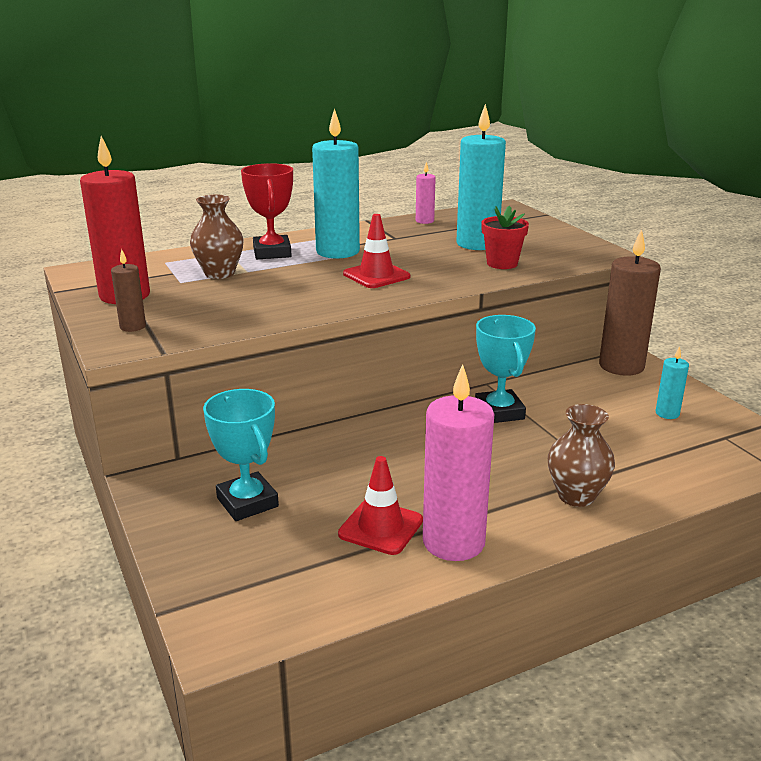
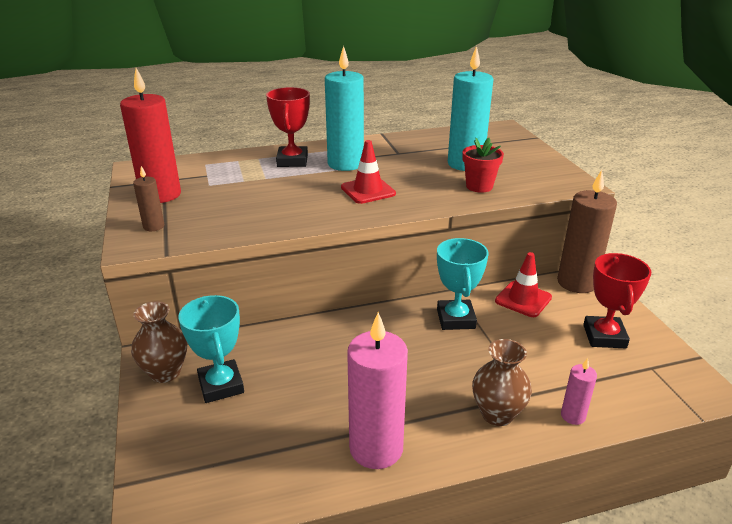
camera: 10 degrees right, 5 degrees up
brown vase [190,195,244,279] -> brown vase moved to [131,301,187,383]
red traffic cone [338,456,423,555] -> red traffic cone moved to [495,252,552,317]
pink candle [416,162,436,224] -> pink candle moved to [561,358,597,425]
turquoise candle [656,346,689,419] -> red trophy [583,253,651,348]

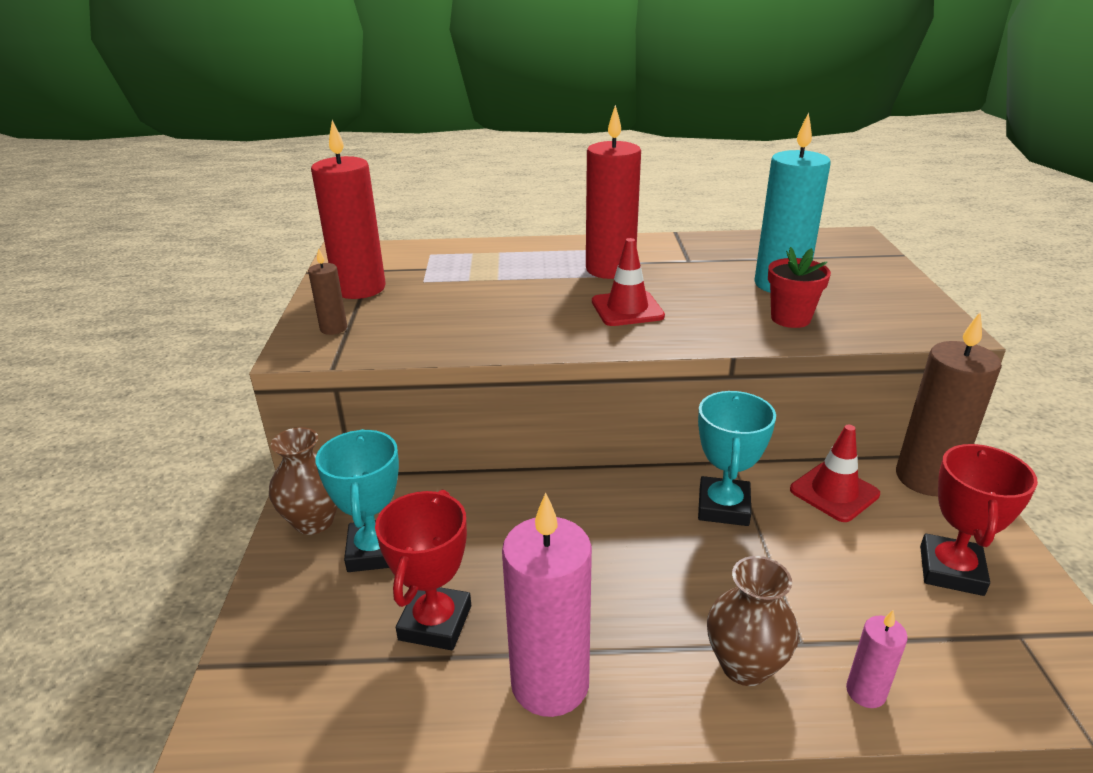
camera: 15 degrees right, 0 degrees up
red trophy [266,87,310,167] -> red trophy moved to [375,490,471,650]
turquoise candle [325,45,364,171] -> red candle [586,105,641,279]

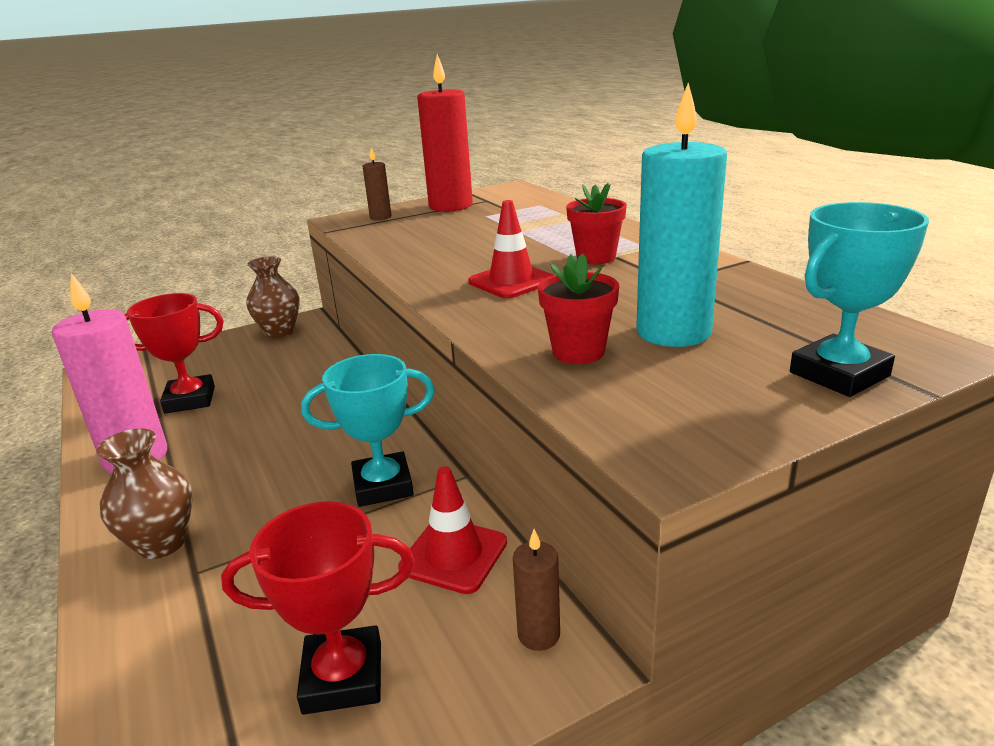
camera: 65 degrees right, 5 degrees down
turquoise trophy [316,429,399,572] -> turquoise trophy moved to [790,202,929,397]
red candle [586,105,641,279] -> red flower pot [566,183,627,264]
pink candle [846,610,908,708] -> none
brown candle [896,312,1002,496] -> brown candle [513,529,560,651], size x0.48

